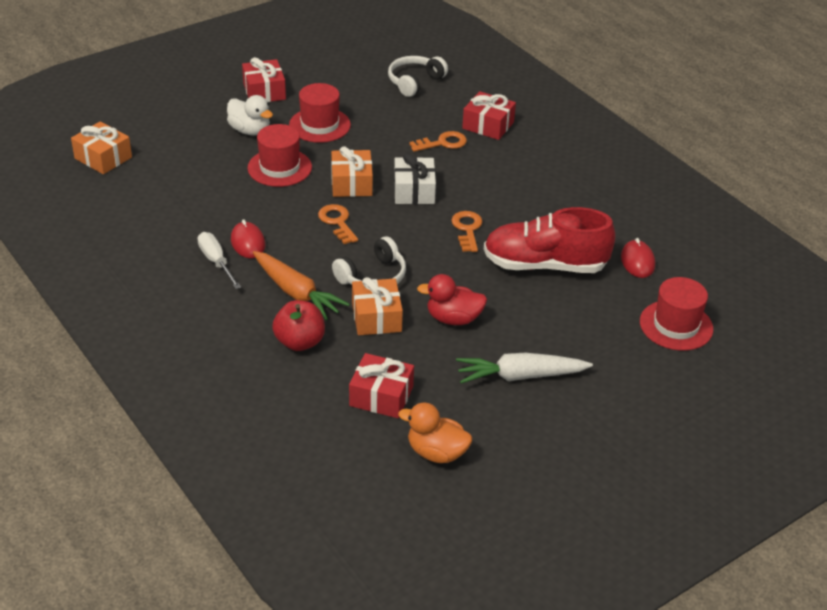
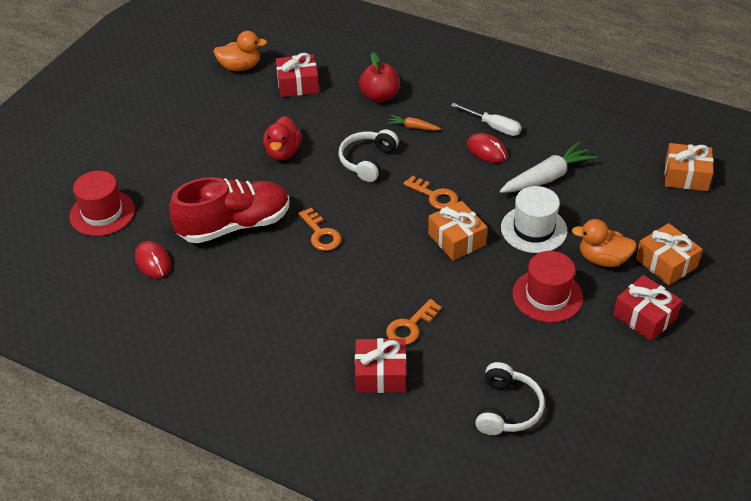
camera: 155 degrees right, 5 degrees up
white duck [227,95,273,135] -> orange duck [572,219,637,267]
red hat [247,124,312,187] -> white hat [501,186,567,253]
orange carrot [253,251,350,320] -> orange carrot [387,115,441,131], size x0.51
orange gift [352,277,403,335] -> orange gift moved to [636,223,703,285]
white gift [394,154,436,204] -> none
red duck [417,274,487,325] -> red duck turned 120 degrees clockwise [263,116,301,160]
white carrot [456,352,593,384] -> white carrot moved to [500,142,597,193]

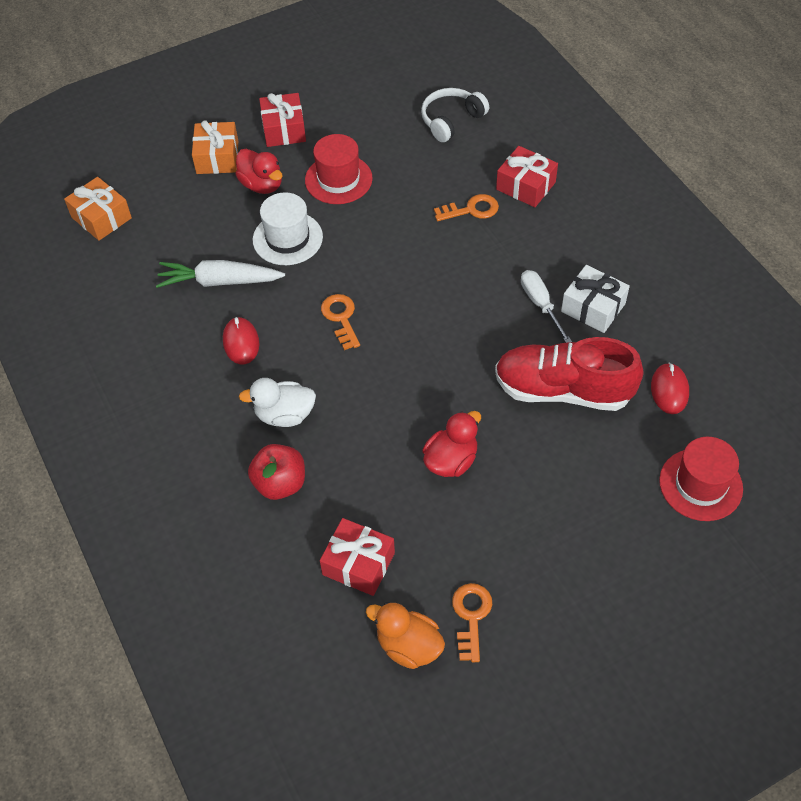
camera: 145 degrees left, 10 degrees up
orange key [299,208,341,251] -> orange key moved to [452,583,492,662]
white headphones [339,129,399,182] -> none
orange carrot [387,115,441,131] -> white duck [239,378,316,427]
orange gift [428,201,487,261] -> none
white screwdriver [451,103,522,136] -> white screwdriver moved to [521,270,572,343]
orange duck [572,219,637,267] -> red duck [235,149,282,194]
none -> white gift [561,265,630,333]

